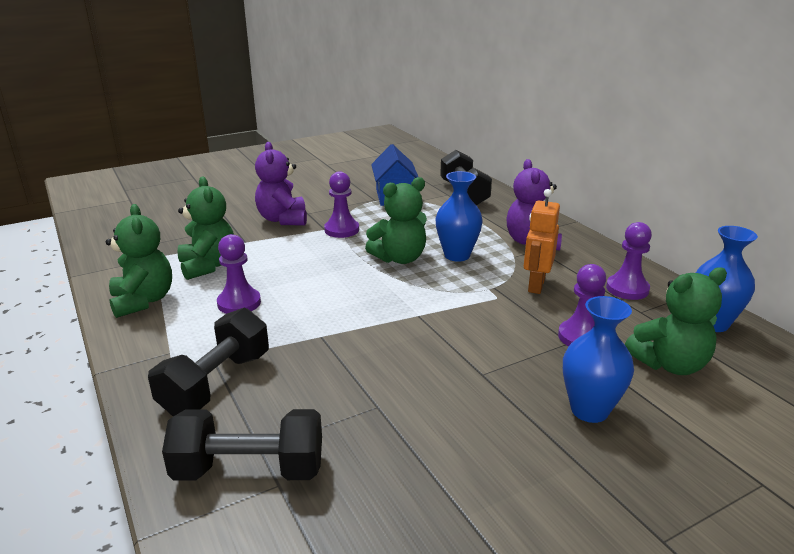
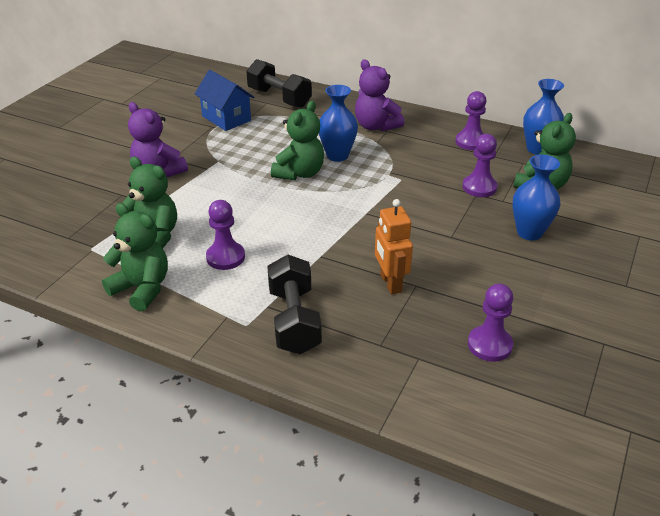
camera: 35 degrees left, 10 degrees up
black dumbbell [162,409,322,481] -> none
purple pawn [324,172,359,238] -> purple pawn moved to [468,284,513,362]
orange robot [524,189,560,294] -> orange robot moved to [375,199,413,295]

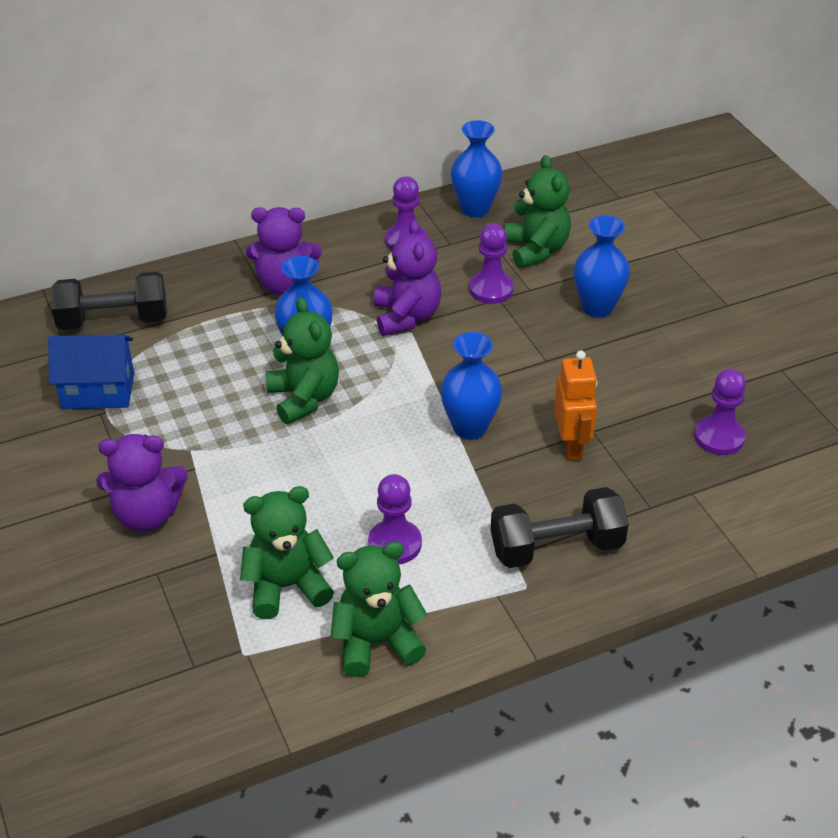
camera: 50 degrees left, 5 degrees up
black dumbbell [267,255,322,354] -> black dumbbell turned 45 degrees counterclockwise [491,487,629,568]
orange robot [375,199,413,295] -> orange robot turned 120 degrees counterclockwise [554,350,597,461]
none -> purple teddy bear [374,220,441,336]
none -> blue vase [441,332,502,440]

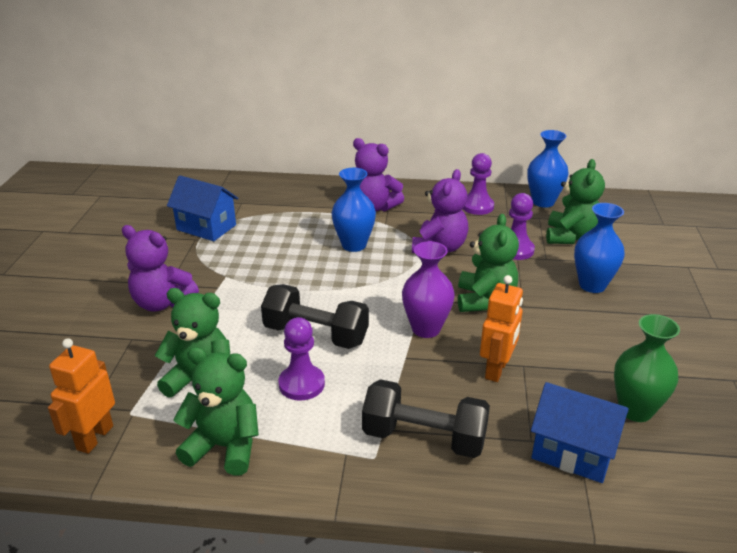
camera: 30 degrees right, 10 degrees down
black dumbbell [51,272,167,330] -> black dumbbell moved to [261,284,369,349]
green teddy bear [265,297,339,424] -> green teddy bear moved to [458,214,519,312]
blue vase [441,332,502,440] -> purple vase [402,241,455,338]
purple pawn [694,369,746,455] -> green vase [614,314,680,422]
none -> orange robot [48,338,115,454]
none -> blue house [531,382,628,483]

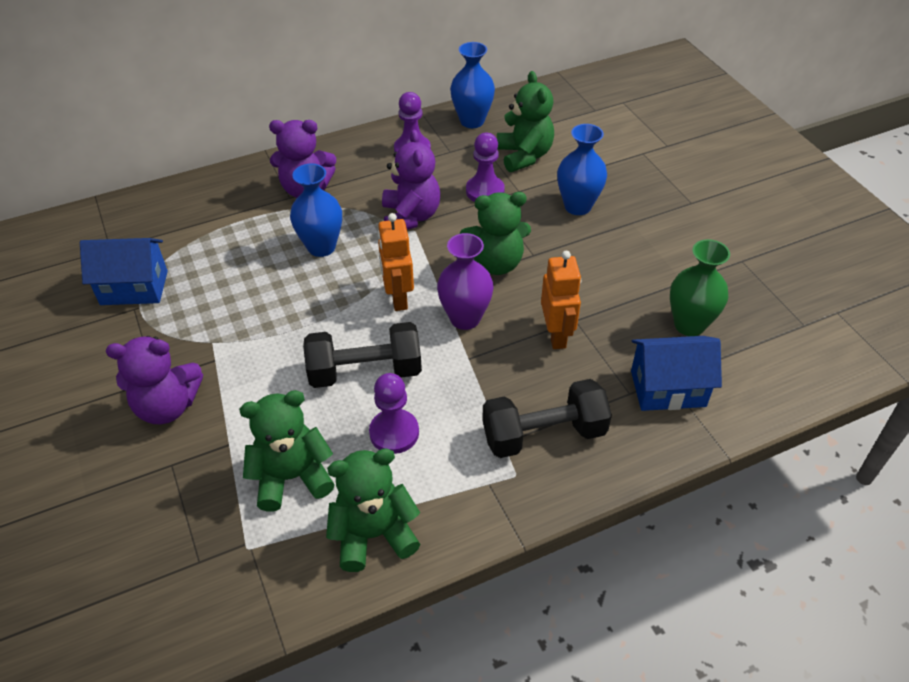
camera: 30 degrees left, 15 degrees up
orange robot [48,338,115,454] -> orange robot moved to [378,213,414,311]
green teddy bear [458,214,519,312] -> green teddy bear turned 105 degrees clockwise [459,192,531,275]

